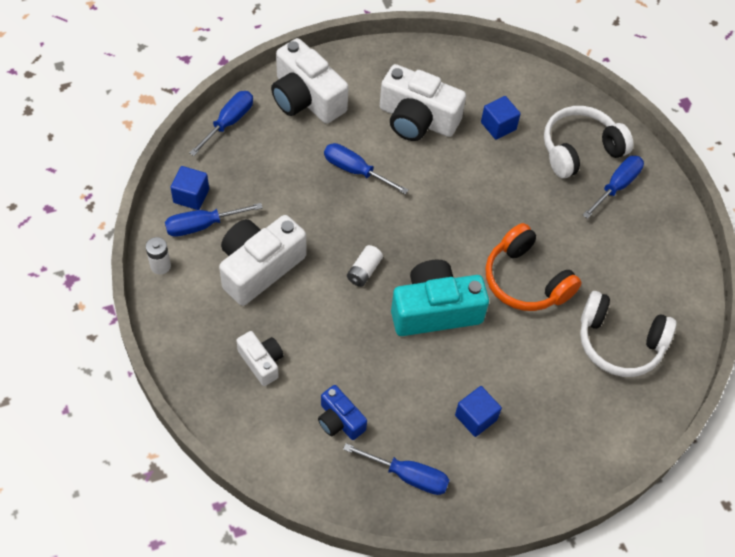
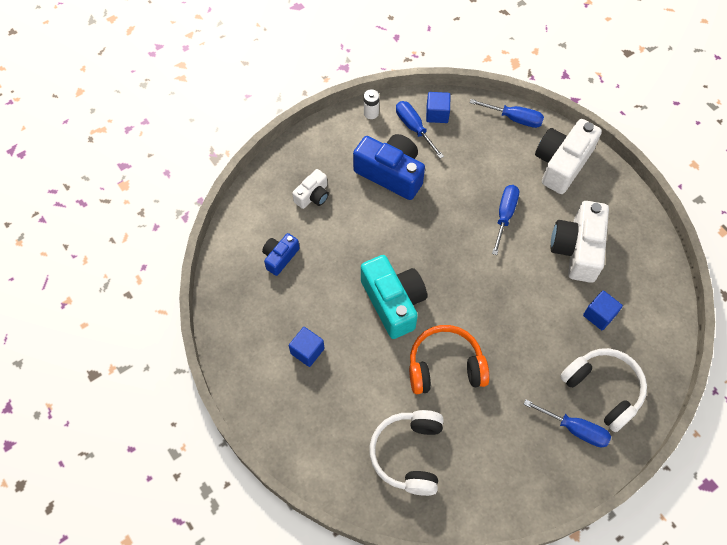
camera: 80 degrees right, 5 degrees up
white camera [219,215,306,306] -> blue camera [353,134,425,200]
blue screwdriver [343,443,449,495] -> none
white battery [347,245,383,287] -> none
orange headphones [485,223,582,311] -> orange headphones turned 45 degrees clockwise [409,325,489,394]

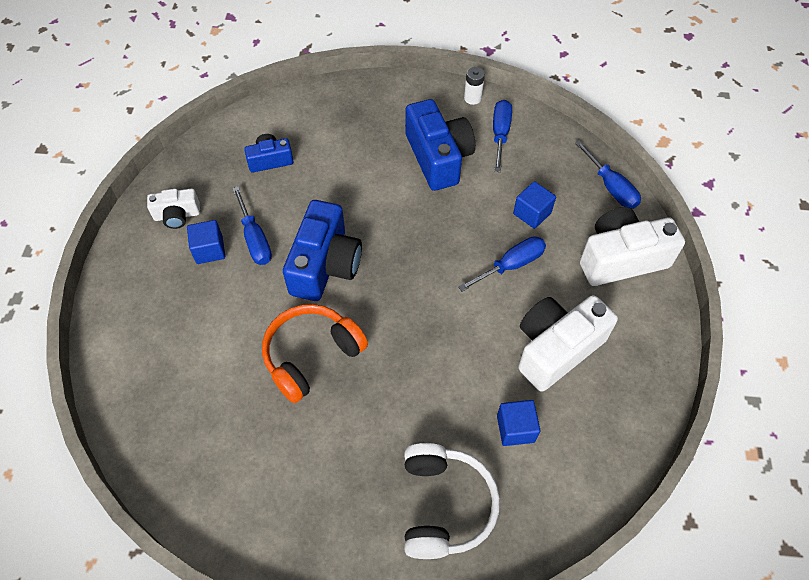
camera: 40 degrees right, 5 degrees down
white camera [292,169,329,209] -> white camera moved to [147,189,200,229]
turquoise camera [361,255,427,339] -> blue camera [283,200,362,301]
white headphones [370,410,444,496] -> none
orange headphones [409,325,489,394] -> orange headphones turned 75 degrees counterclockwise [262,304,368,403]
blue cube [426,92,450,123] -> blue cube moved to [513,181,556,229]
blue screwdriver [524,400,611,447] -> blue screwdriver moved to [232,187,272,265]

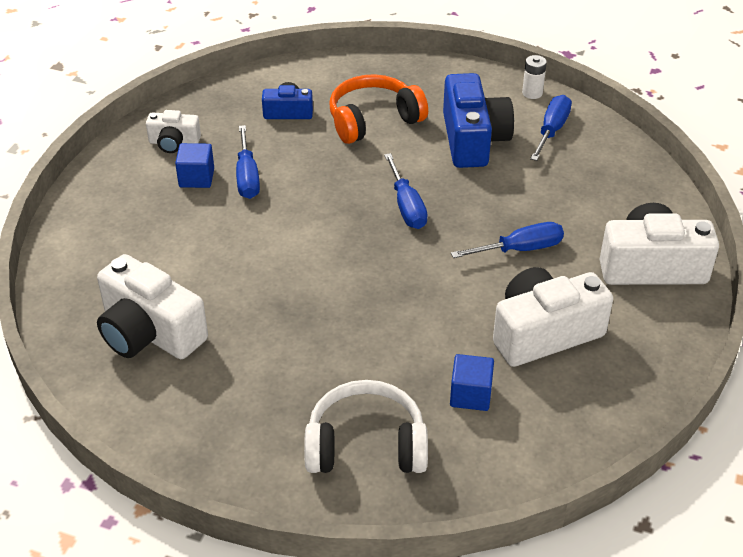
camera: 15 degrees right, 15 degrees down
orange headphones [262,304,368,403] -> orange headphones moved to [329,74,428,144]
blue camera [283,200,362,301] -> none
white headphones [404,443,500,559] -> white headphones turned 105 degrees counterclockwise [304,380,428,473]
blue cube [513,181,556,229] -> none
blue screwdriver [575,140,641,209] -> blue screwdriver moved to [384,153,428,229]
none -> white camera [97,254,208,359]

